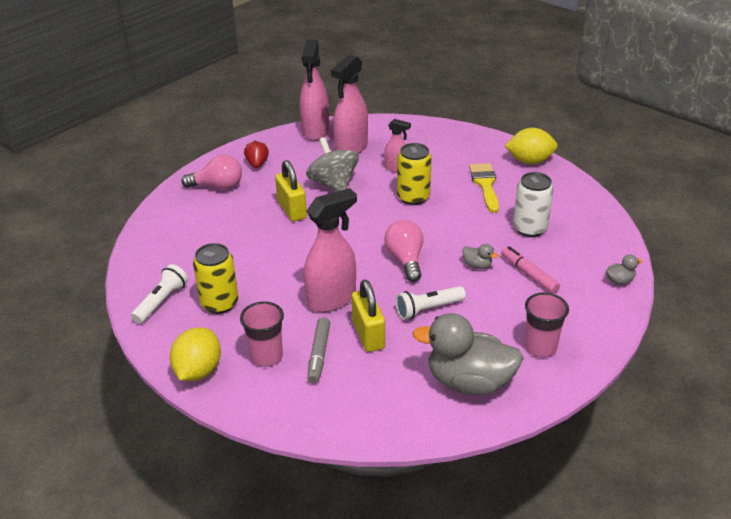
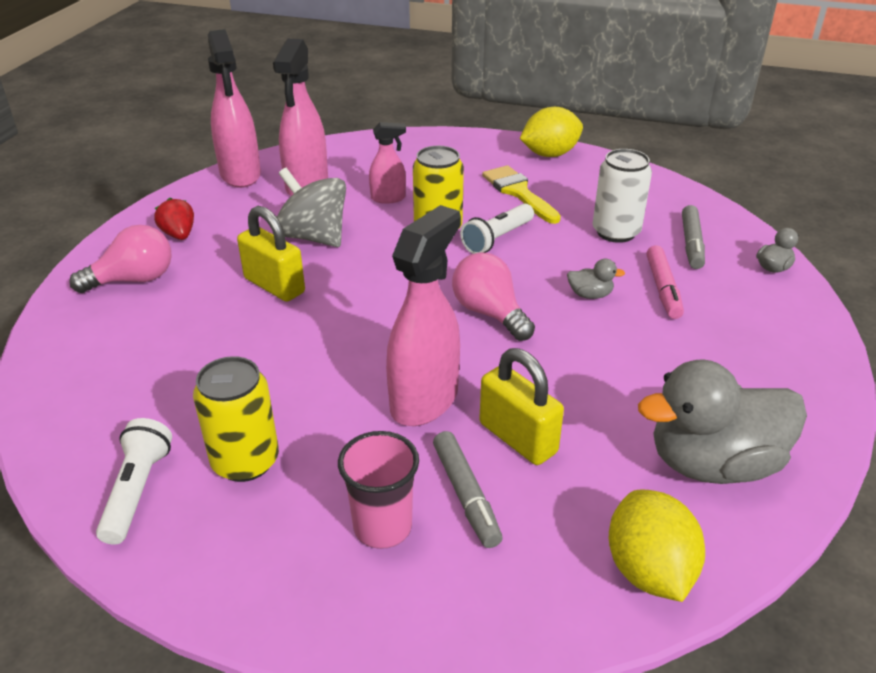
camera: 25 degrees left, 0 degrees up
yellow lemon [170,327,221,381] -> yellow lemon moved to [609,490,705,602]
white flashlight [396,286,466,320] -> white flashlight moved to [460,203,534,254]
pink marker [501,246,560,294] -> pink marker turned 120 degrees counterclockwise [646,245,684,319]
pink cup [524,292,569,357] -> none
none -> grey marker [682,205,705,269]

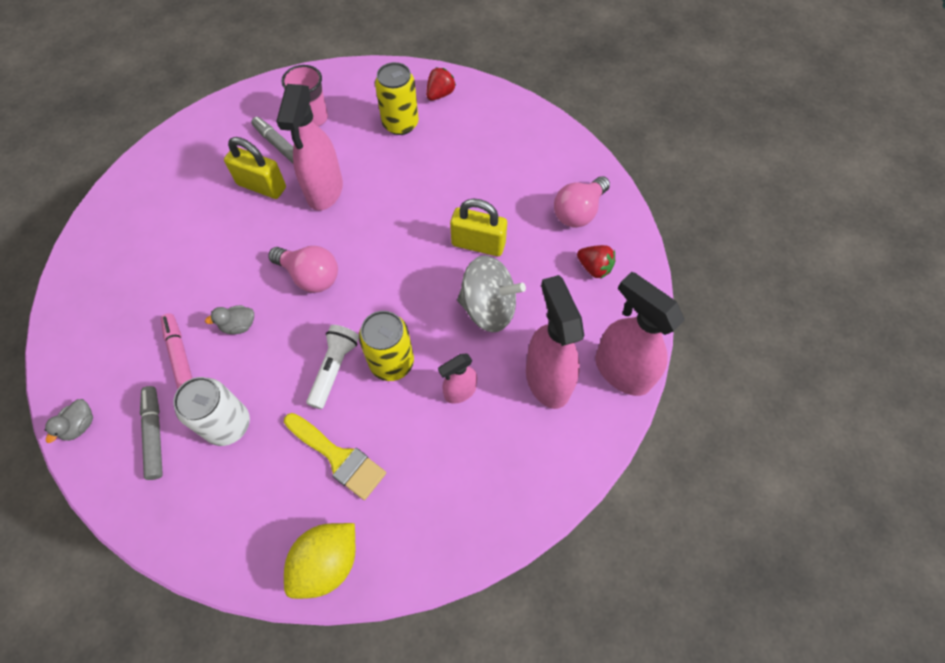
camera: 155 degrees right, 25 degrees up
white flashlight [96,418,172,545] -> red strawberry [426,67,456,101]
yellow lemon [609,490,705,602] -> none
grey duck [638,359,807,484] -> none

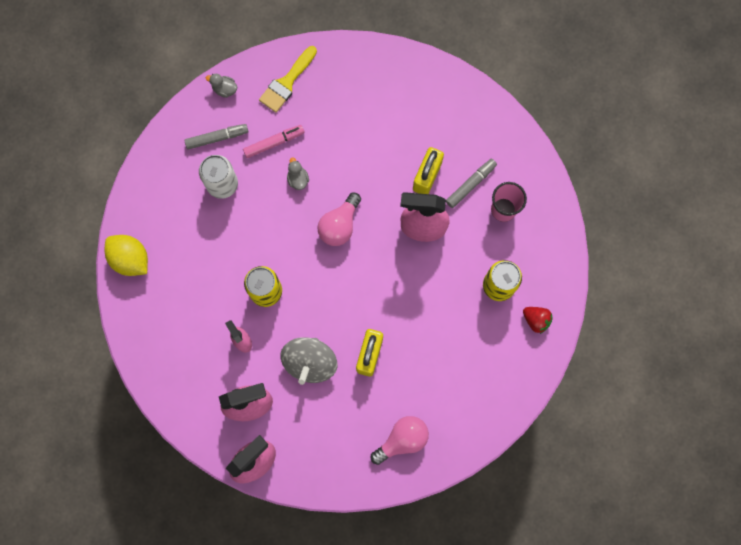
camera: 90 degrees right, 15 degrees up
yellow brush [284,413,386,500] -> yellow brush moved to [259,46,317,113]
white flashlight [306,325,359,409] -> none
pink light bulb [554,176,610,228] -> pink light bulb turned 105 degrees clockwise [371,416,429,465]
red strawberry [577,245,615,278] -> none

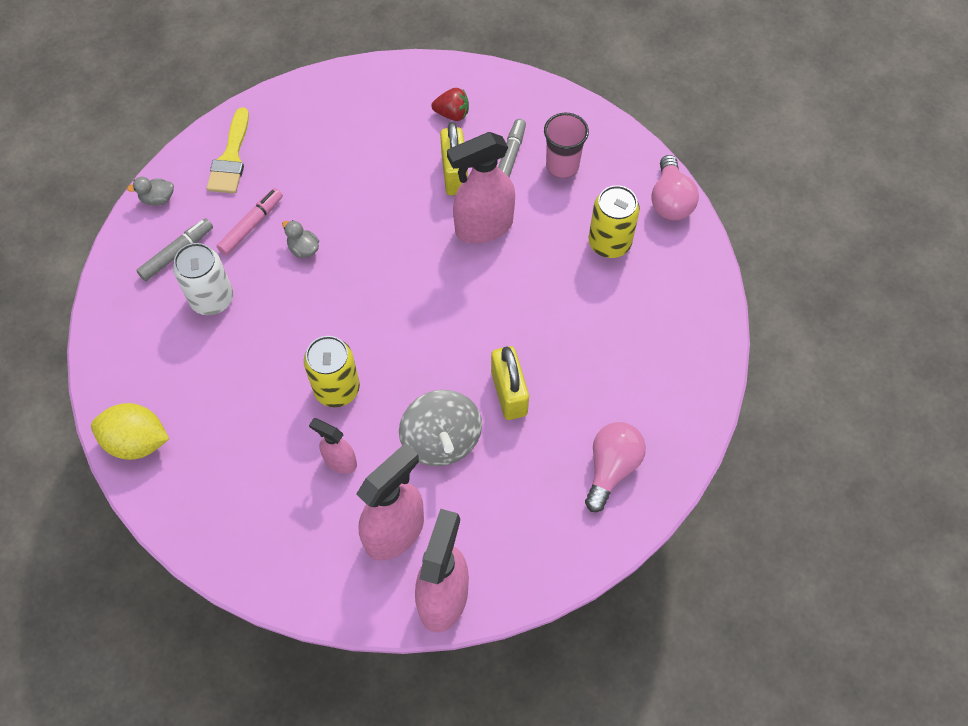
camera: 30 degrees left, 15 degrees down
pink light bulb [318,193,361,246] -> pink light bulb moved to [651,155,699,220]
red strawberry [523,307,553,334] -> red strawberry moved to [431,88,469,121]

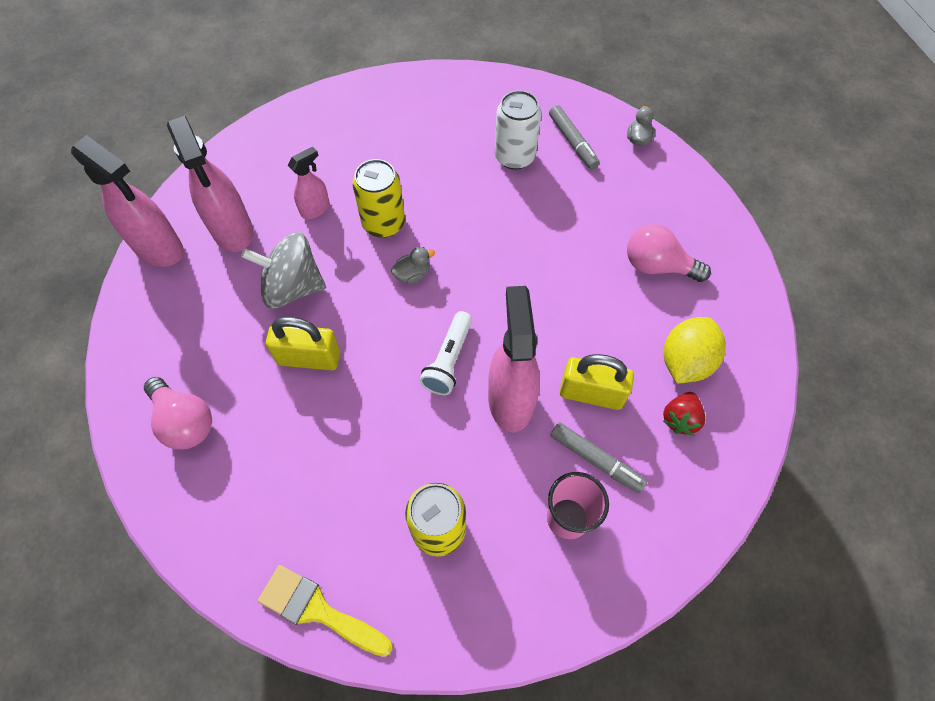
camera: 110 degrees right, 0 degrees up
yellow lemon [91,403,169,460] -> yellow lemon moved to [664,317,726,384]
yellow brush [207,107,249,194] -> yellow brush moved to [258,565,393,657]
pink marker [217,188,283,256] -> none
grey duck [282,220,319,258] -> grey duck moved to [391,247,435,284]
pink light bulb [651,155,699,220] -> pink light bulb moved to [627,224,711,282]
none -> white flashlight [419,311,472,395]

